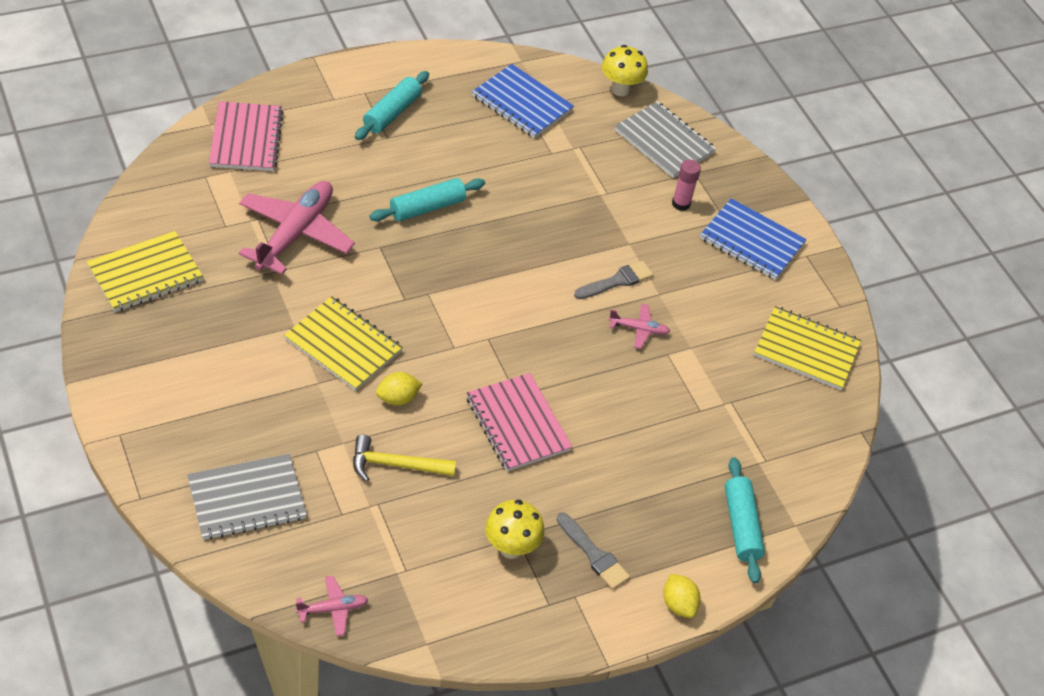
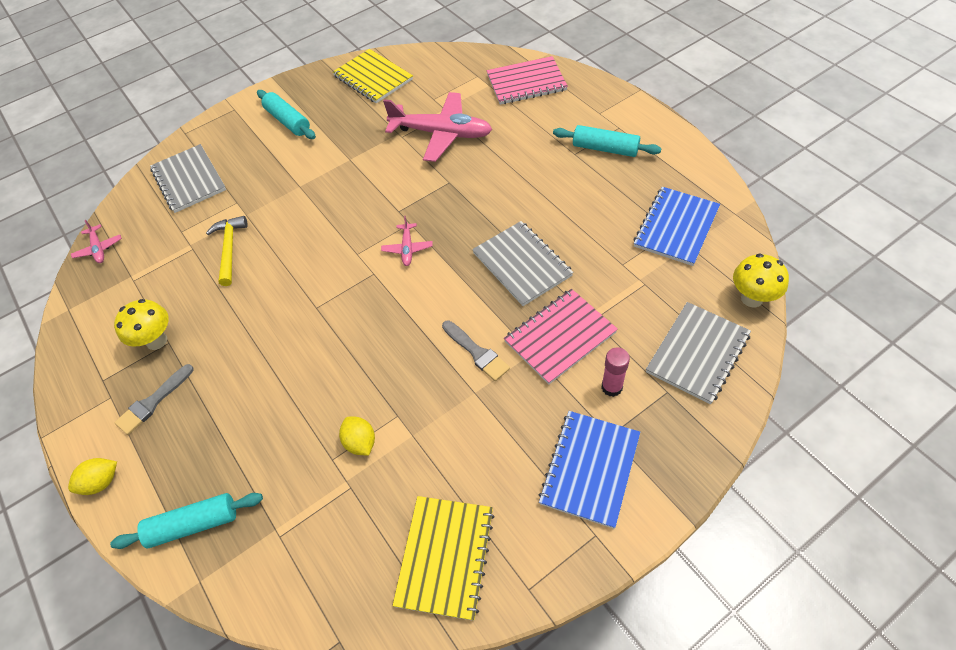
camera: 90 degrees right, 5 degrees up
yellow notebook [284,296,403,391] -> none
turquoise rolling pin [370,178,485,222] -> turquoise rolling pin moved to [257,90,316,139]
yellow lemon [376,372,422,406] -> yellow lemon moved to [339,416,375,456]
pink notebook [466,373,572,471] -> pink notebook moved to [504,289,618,384]
pink plane [608,303,670,349] -> pink plane moved to [381,215,433,266]
none -> grey notebook [472,221,573,306]

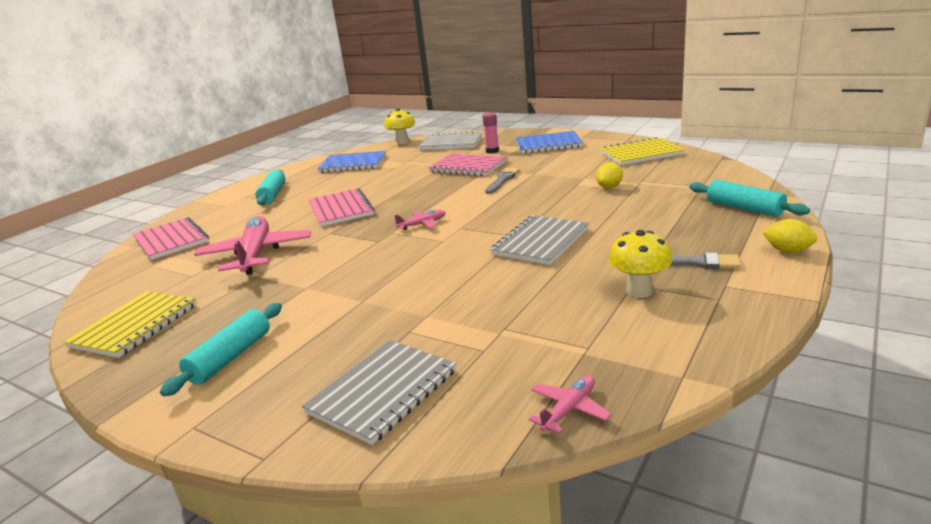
camera: 115 degrees left, 30 degrees down
yellow hammer [206,216,248,286] -> none
grey notebook [472,221,573,306] -> grey notebook moved to [490,215,589,265]
none -> pink notebook [309,188,375,227]

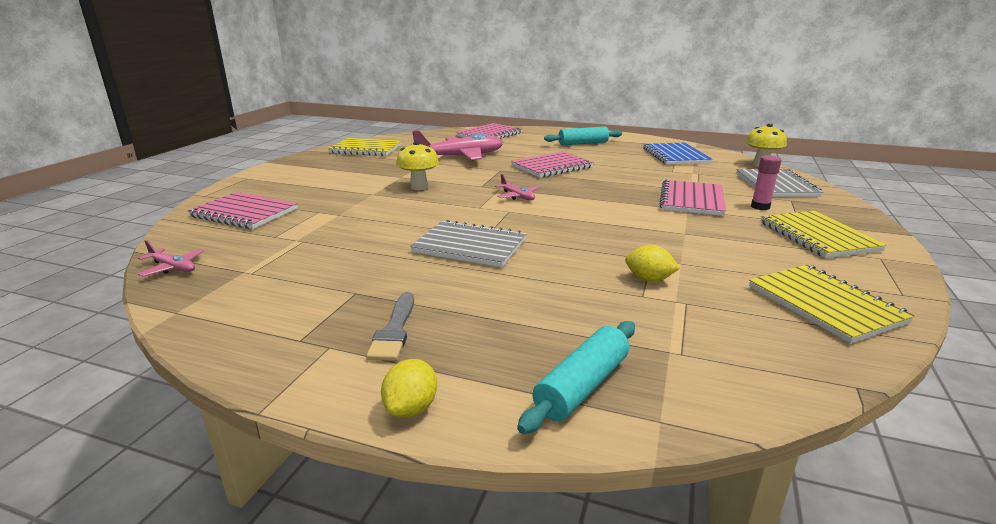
camera: 75 degrees right, 0 degrees up
turquoise rolling pin [160,303,282,397] -> none
grey notebook [302,340,456,445] -> pink notebook [188,192,298,229]
grey brush [485,168,519,194] -> none
blue notebook [516,131,583,154] -> yellow notebook [761,211,887,258]
yellow mushroom [609,230,672,298] -> yellow mushroom moved to [396,141,439,190]

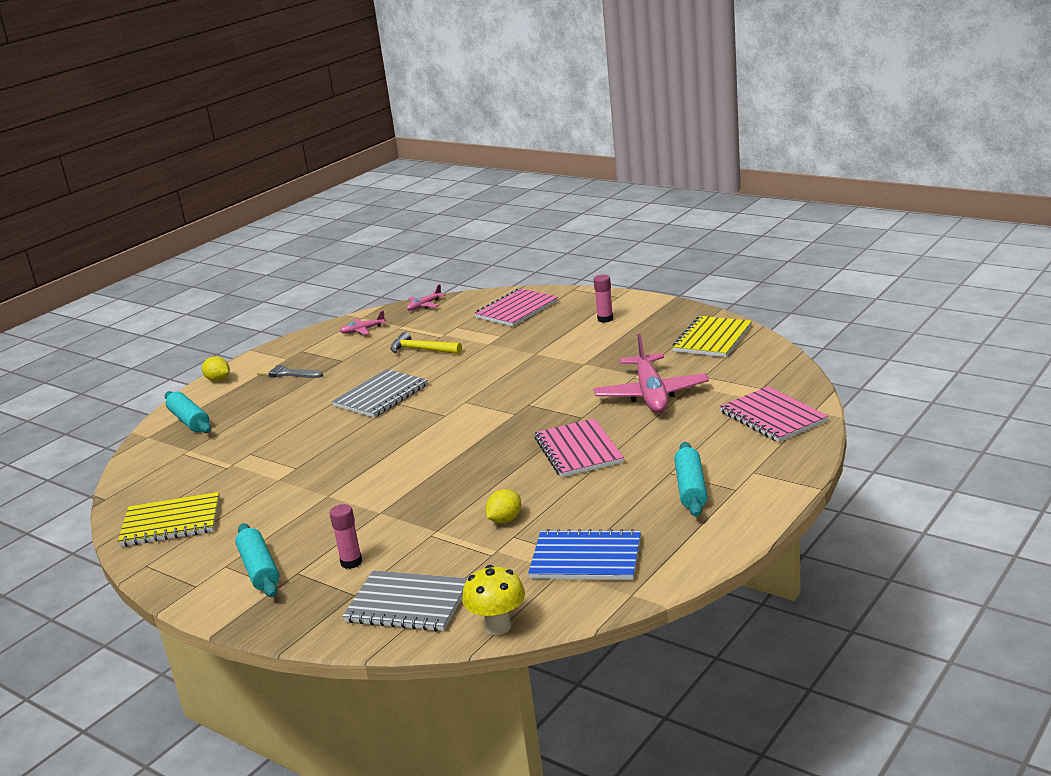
camera: 110 degrees right, 0 degrees up
yellow mushroom [396,141,439,190] -> none
pink plane [495,174,538,200] -> pink plane moved to [340,311,386,335]
yellow lemon [625,245,680,282] -> yellow lemon moved to [486,489,521,524]
pink notebook [660,180,726,216] -> none
yellow notebook [761,211,887,258] -> turquoise rolling pin [235,523,280,597]
none -> yellow hammer [390,332,462,354]
none -> pink glue stick [593,275,613,323]

